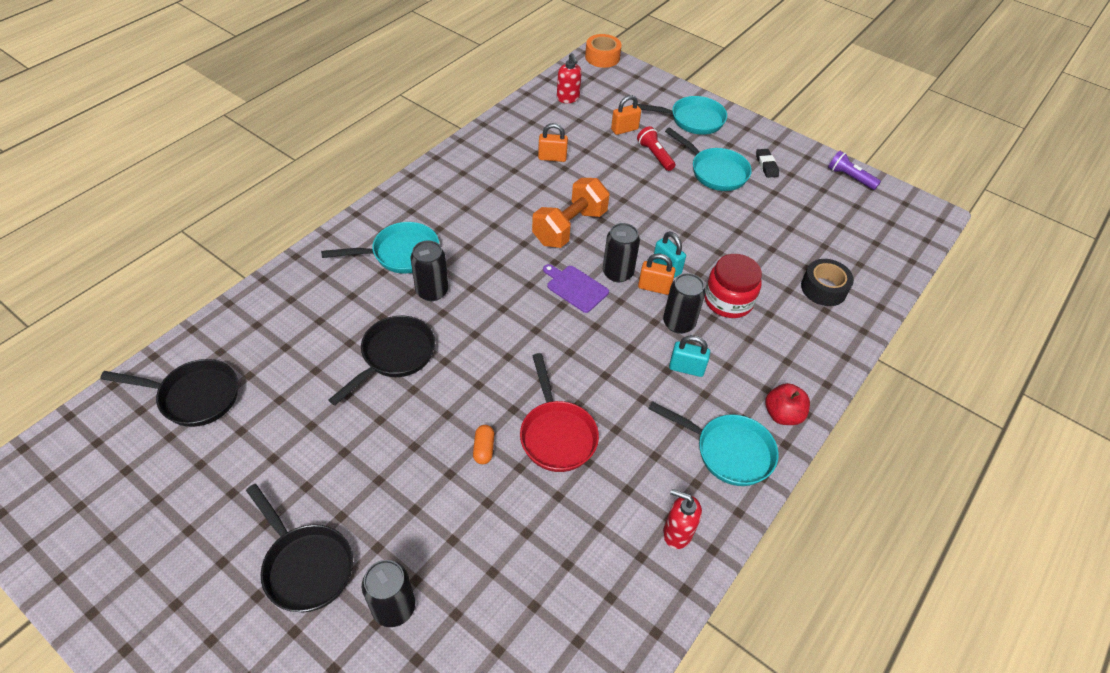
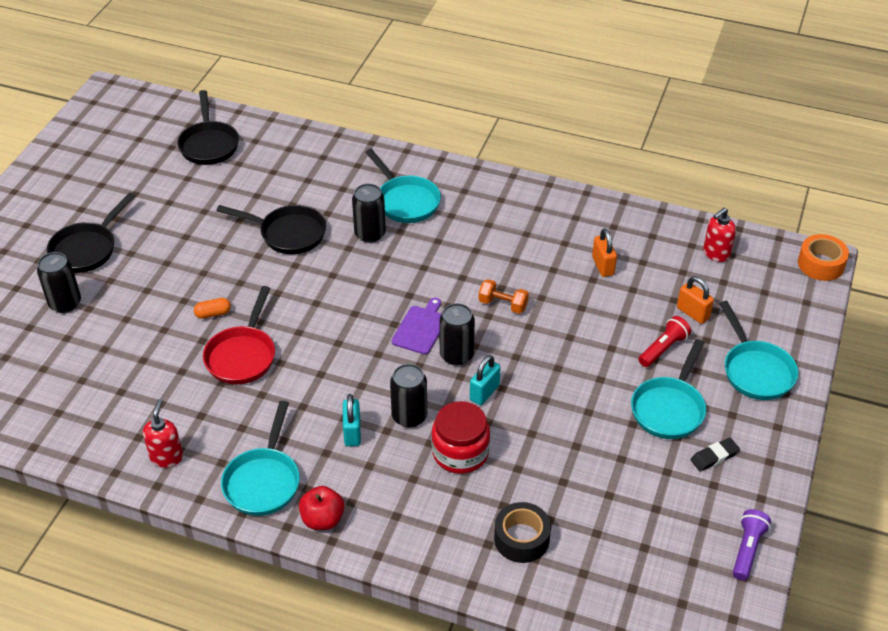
camera: 75 degrees right, 5 degrees down
red pan [520,353,599,472] -> red pan turned 45 degrees counterclockwise [203,286,275,385]
orange dumbbell [532,178,610,248] -> orange dumbbell [479,279,529,314], size x0.53
orange padlock [638,253,675,295] -> none

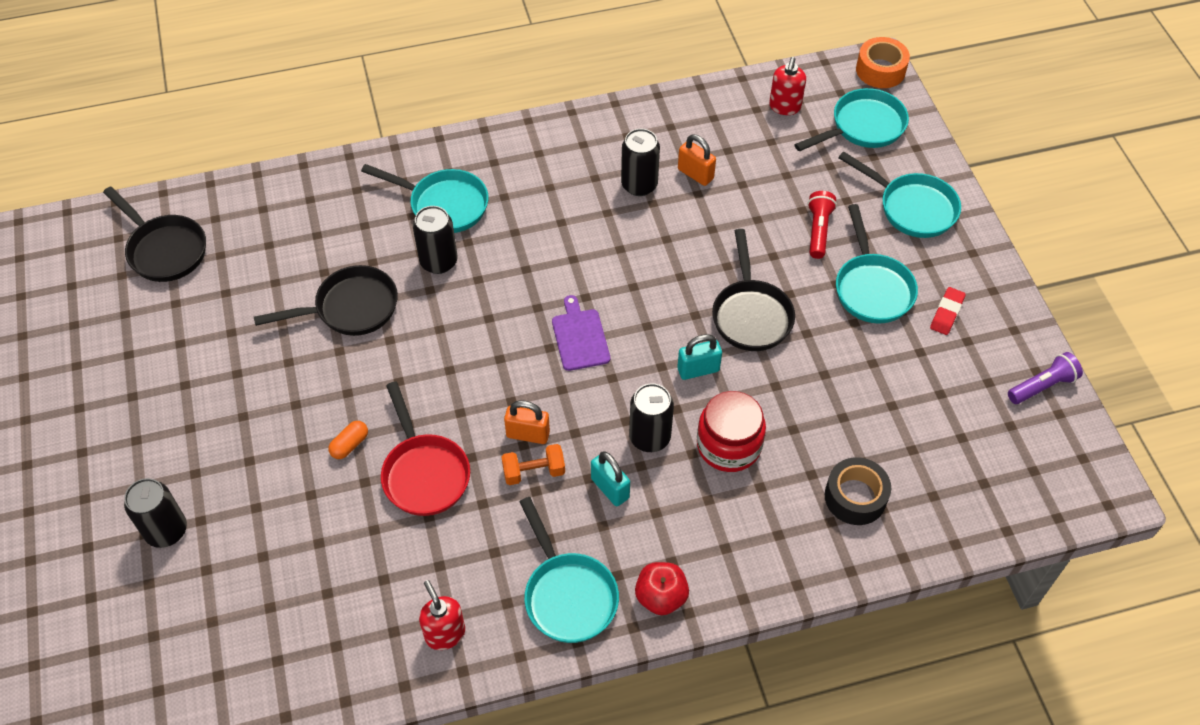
camera: 35 degrees left, 10 degrees up
black pan [47,192,136,273] -> black pan moved to [712,229,795,351]
black can [440,303,475,366] -> black can moved to [621,129,660,196]
turquoise padlock [470,355,501,405] -> turquoise padlock turned 75 degrees clockwise [677,334,722,380]
orange dumbbell [479,279,529,314] -> orange dumbbell moved to [502,444,565,485]
orange padlock [677,276,714,324] -> orange padlock moved to [504,400,550,444]
black eraser [691,438,740,472] -> red eraser [930,287,966,335]
purple flashlight [733,509,771,580] -> purple flashlight turned 75 degrees clockwise [1008,352,1083,404]
none -> turquoise pan [794,88,909,152]

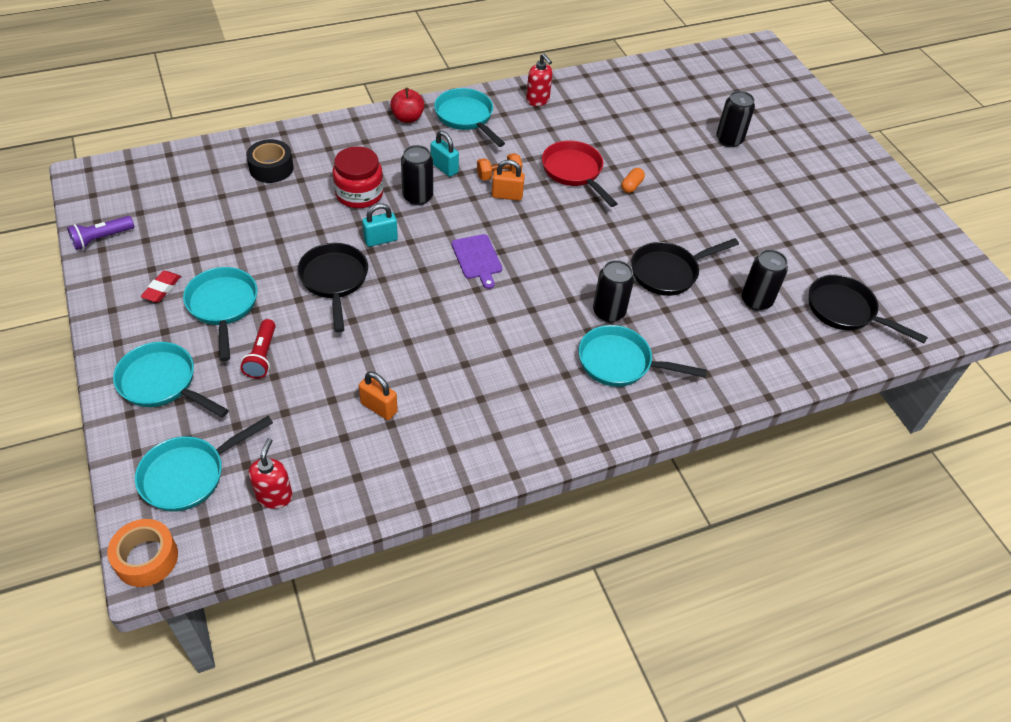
camera: 170 degrees right, 5 degrees down
black can [621,129,660,196] -> black can moved to [741,249,788,311]

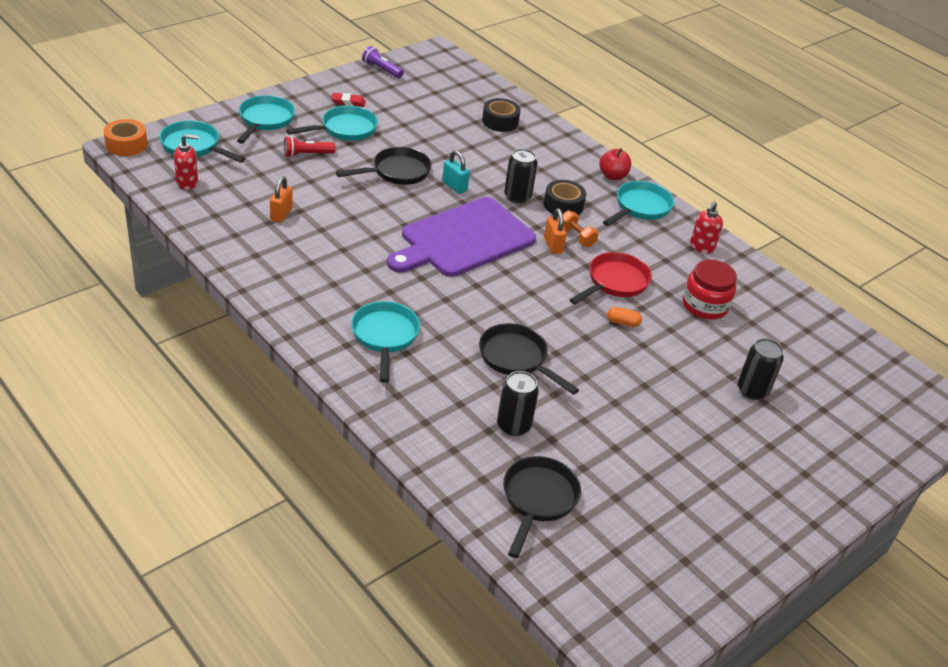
camera: 70 degrees right, 10 degrees down
red jar [333,146,384,208] -> red jar moved to [683,260,737,320]
turquoise padlock [431,131,459,177] -> black tape [544,180,586,215]
purple cutting board [451,234,502,289] -> purple cutting board [387,197,536,277], size x2.38
black can [593,260,634,322] -> none

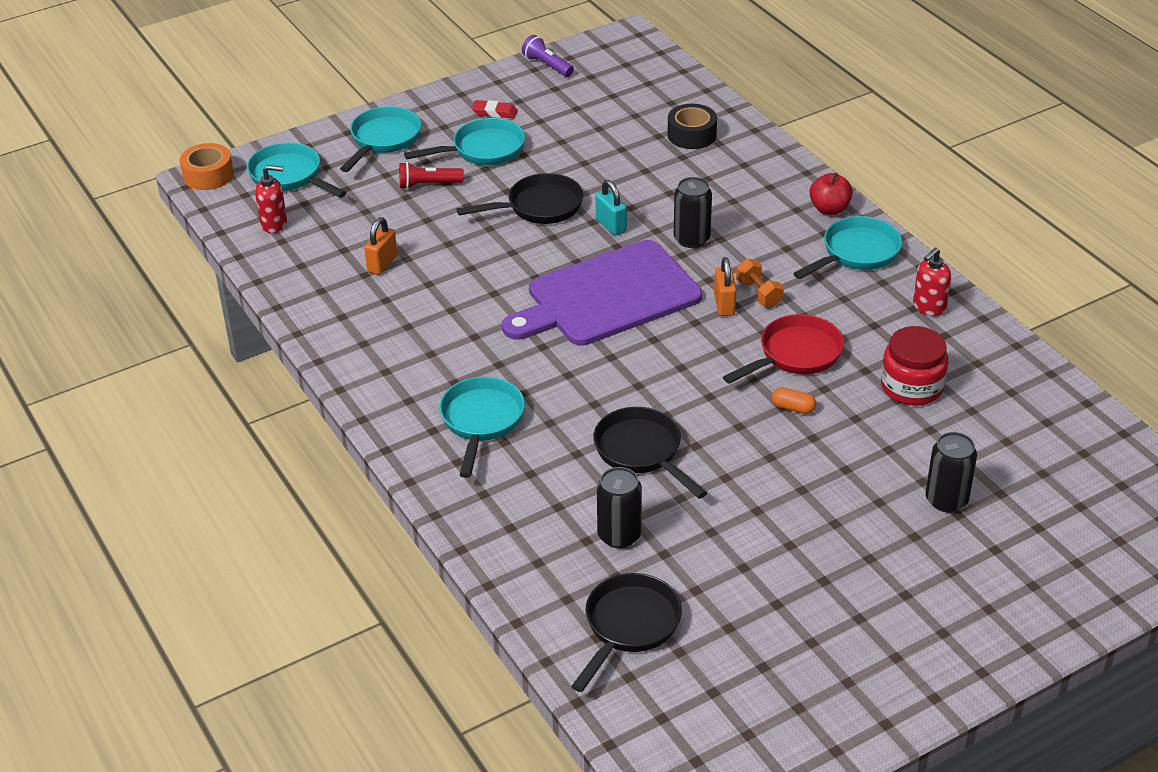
camera: 15 degrees right, 0 degrees up
black tape [544,180,586,215] -> none

